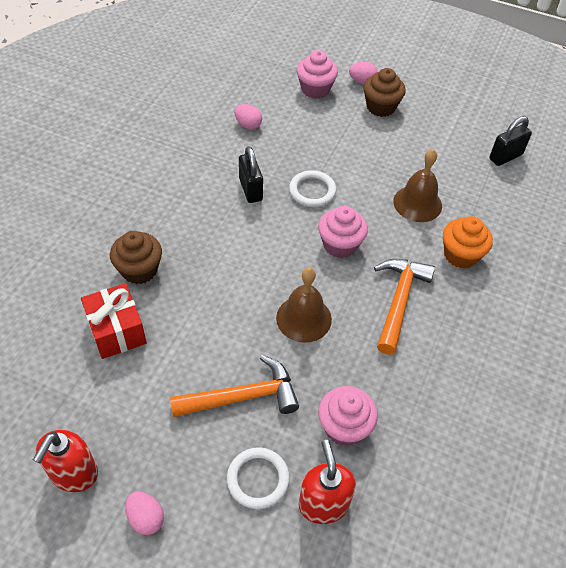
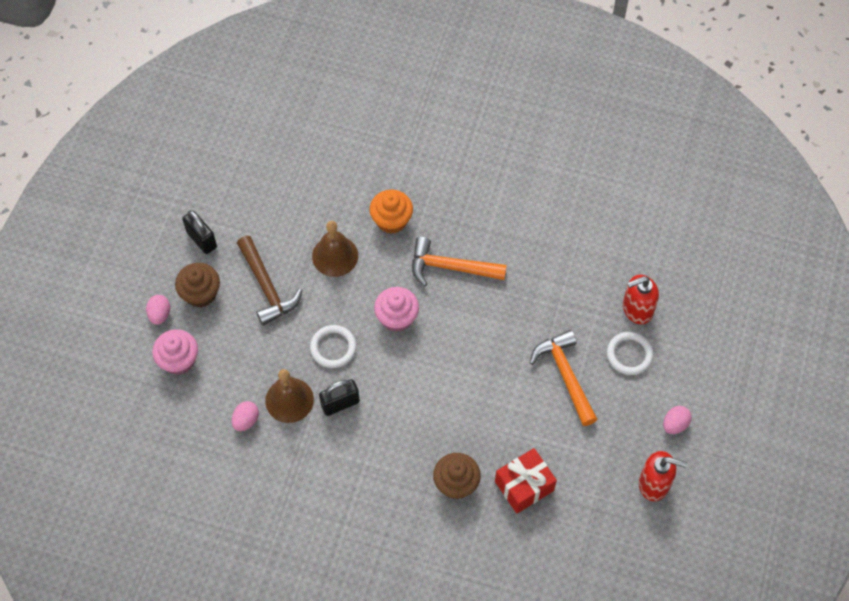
camera: 95 degrees left, 10 degrees up
brown bell [276,268,332,343] -> brown bell moved to [265,369,314,423]
pink cupcake [318,386,378,446] -> none
black padlock [489,116,532,166] -> black padlock moved to [182,210,217,254]
none -> brown hammer [237,236,302,326]

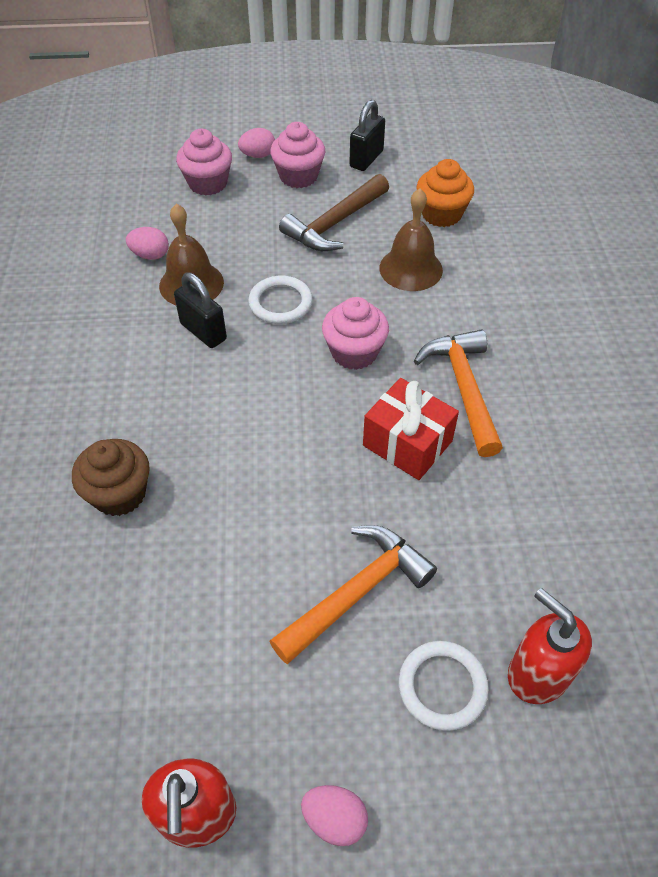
camera: 70 degrees right, 10 degrees down
brown cupcake [175,263,220,308] -> pink cupcake [270,122,325,188]
orange cupcake [370,190,413,234] -> orange cupcake moved to [417,159,474,227]
red gift [495,448,557,514] -> red gift moved to [363,378,459,480]

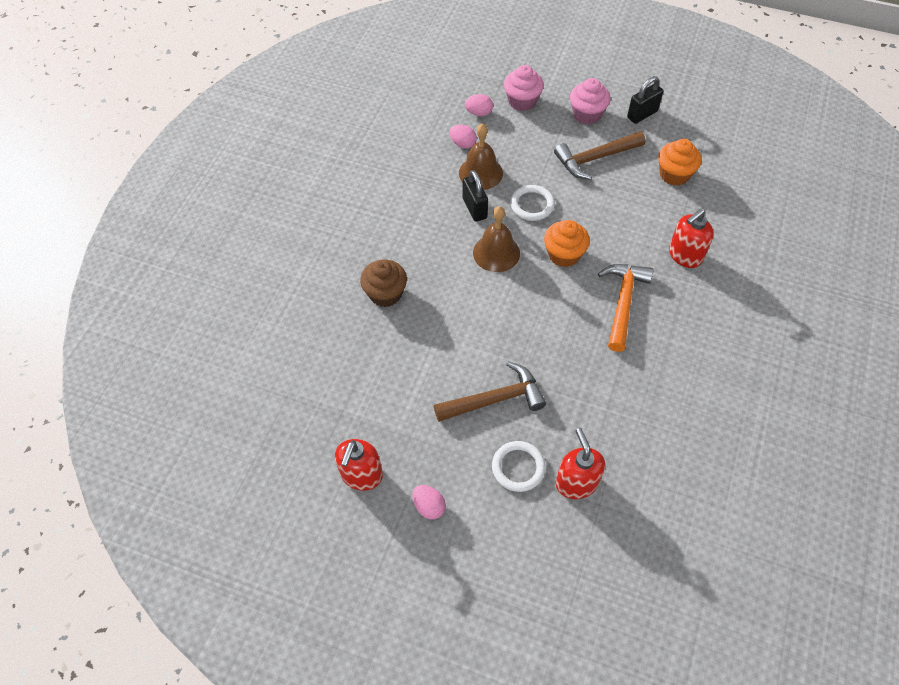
camera: 25 degrees right, 5 degrees up
pink egg [238,128,275,158] -> pink egg moved to [465,94,493,116]
orange hammer [270,525,437,664] -> brown hammer [434,362,546,422]
pink cupcake [322,297,389,370] -> orange cupcake [544,220,590,267]
red gift [363,378,459,480] -> none
brown bell [379,188,443,291] -> brown bell moved to [473,206,520,272]
none -> red soap dispenser [669,209,714,268]

